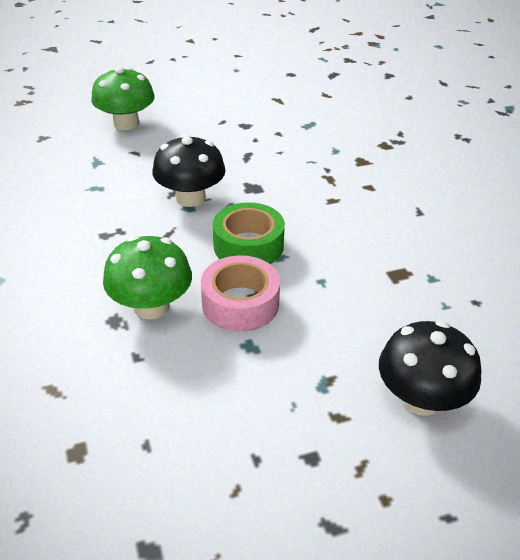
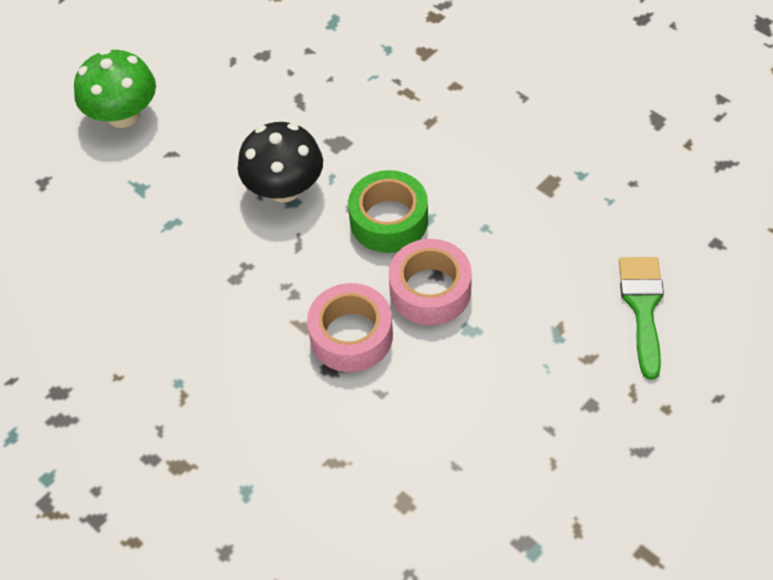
camera: 25 degrees left, 15 degrees up
green mushroom [103,235,192,320] -> pink tape [307,283,393,372]
black mushroom [379,321,481,416] -> green brush [619,257,664,380]

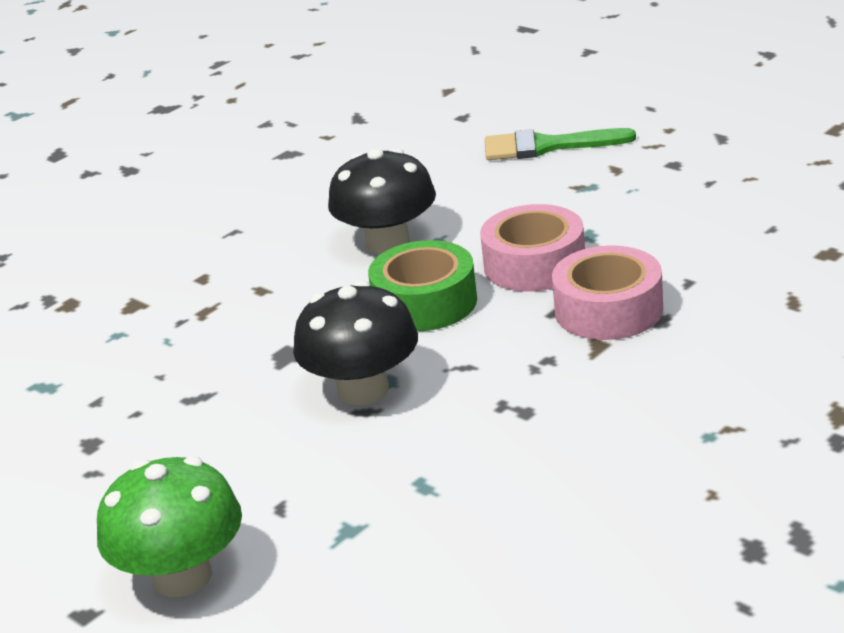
camera: 90 degrees left, 25 degrees down
none -> black mushroom [328,148,436,254]

